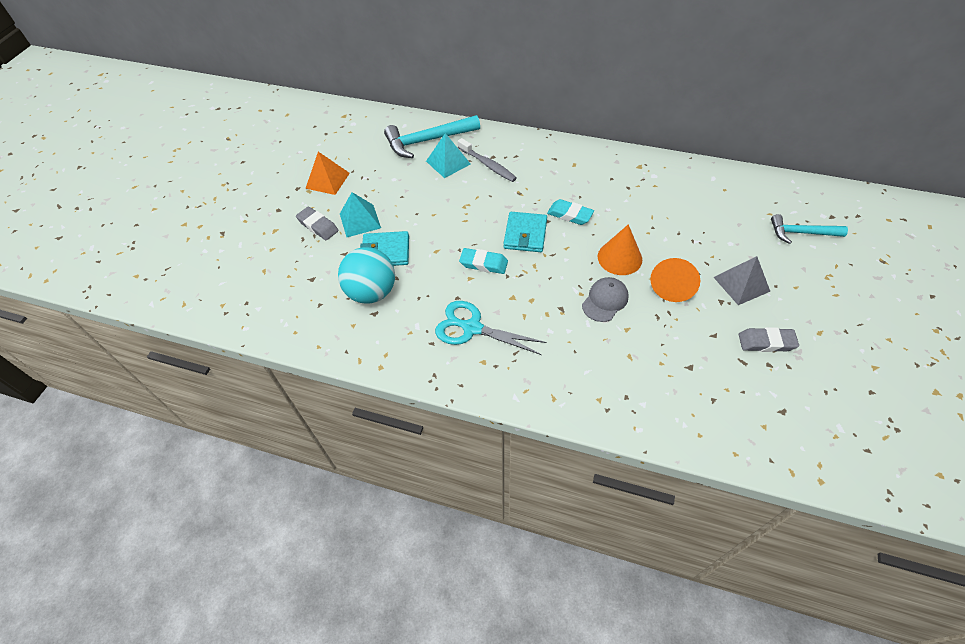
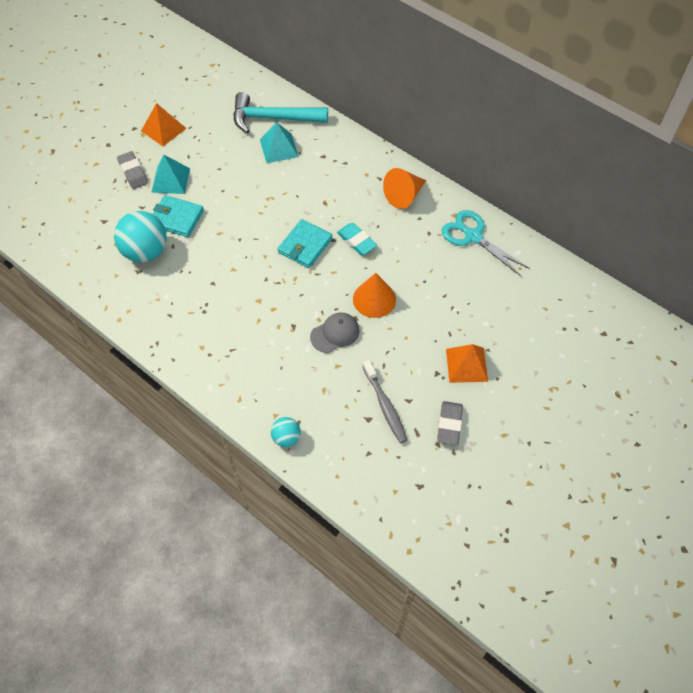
camera: 20 degrees right, 5 degrees up
turquoise scissors [435,301,546,355] -> turquoise scissors moved to [442,210,529,276]
grey toothbrush [458,138,517,182] -> grey toothbrush moved to [363,360,407,443]
turquoise eraser [459,248,508,274] -> none
orange cone [650,258,700,302] -> orange cone moved to [383,168,426,209]
grey pyramid [713,256,770,305] -> orange pyramid [446,344,488,383]
grey eraser [739,327,799,352] -> grey eraser turned 75 degrees clockwise [437,401,463,445]
turquoise hammer [771,214,848,244] -> none
none -> turquoise ball [271,417,301,447]

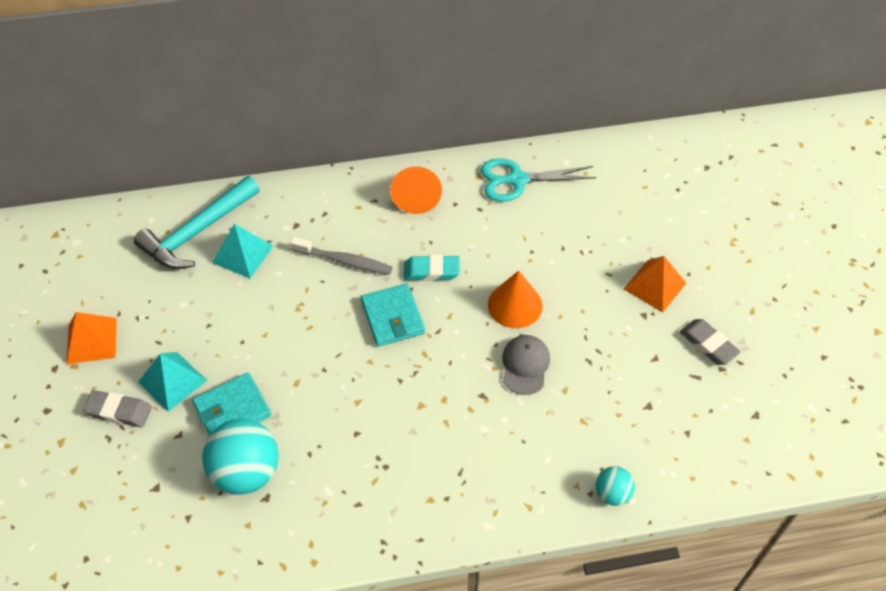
camera: 50 degrees left, 5 degrees down
grey toothbrush [363,360,407,443] -> grey toothbrush moved to [290,237,392,275]

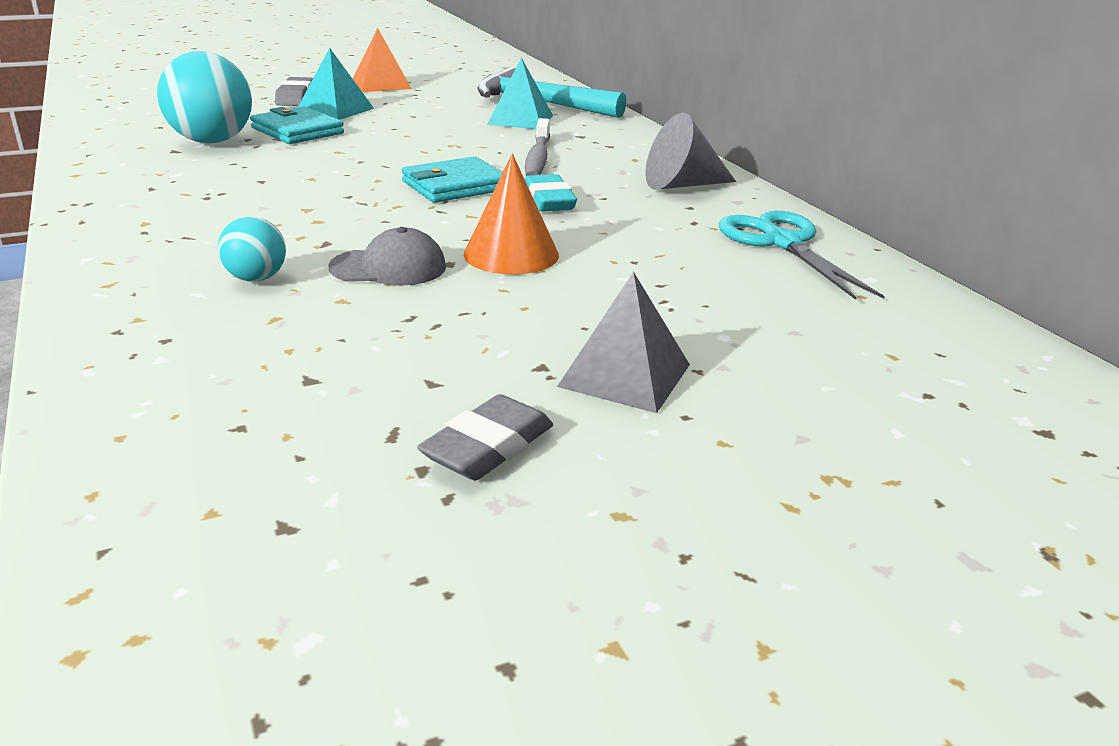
camera: 75 degrees right, 25 degrees down
orange cone [390,167,442,214] -> grey cone [645,113,736,190]
turquoise ball [596,466,635,506] -> turquoise ball moved to [218,216,286,282]
orange pyramid [624,256,686,313] -> grey pyramid [557,271,690,413]

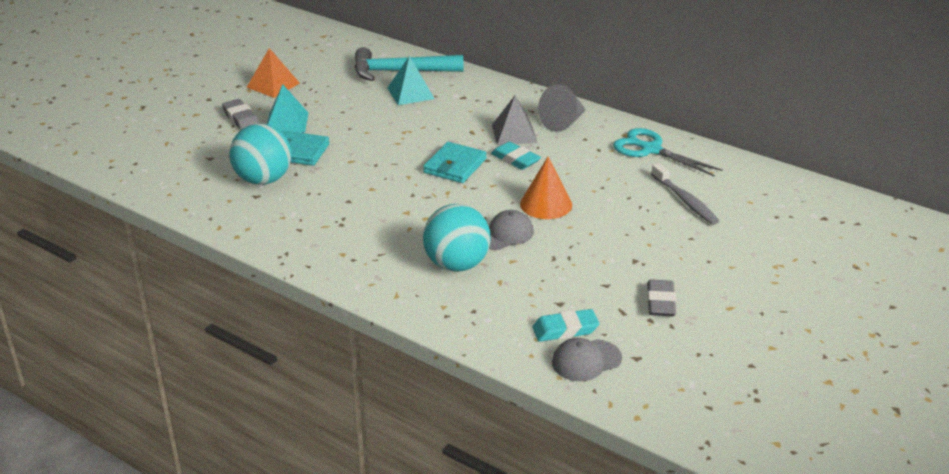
camera: 30 degrees left, 5 degrees up
turquoise ball [218,216,286,282] -> turquoise ball [423,204,491,272], size x1.93
grey toothbrush [525,118,550,176] -> grey toothbrush moved to [651,163,719,225]
grey pyramid [557,271,690,413] -> grey pyramid moved to [492,95,537,145]
none -> turquoise eraser [532,309,599,342]
none -> grey cap [552,338,622,381]

